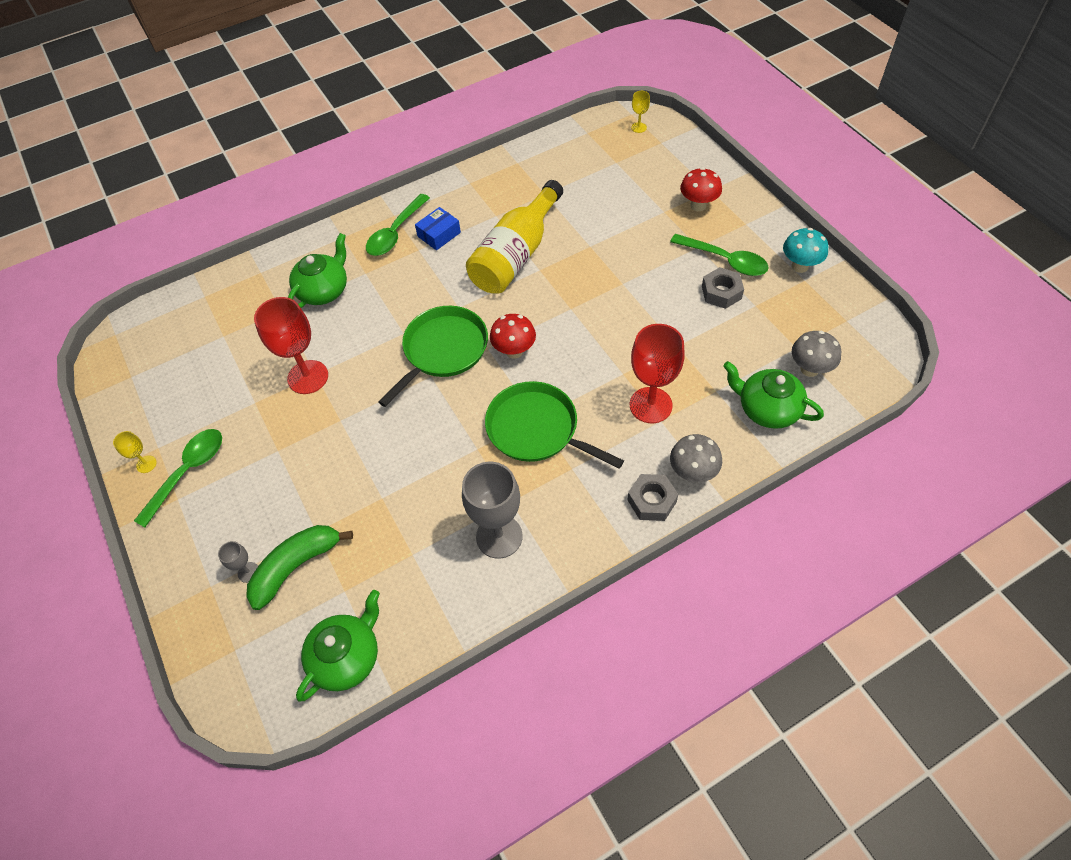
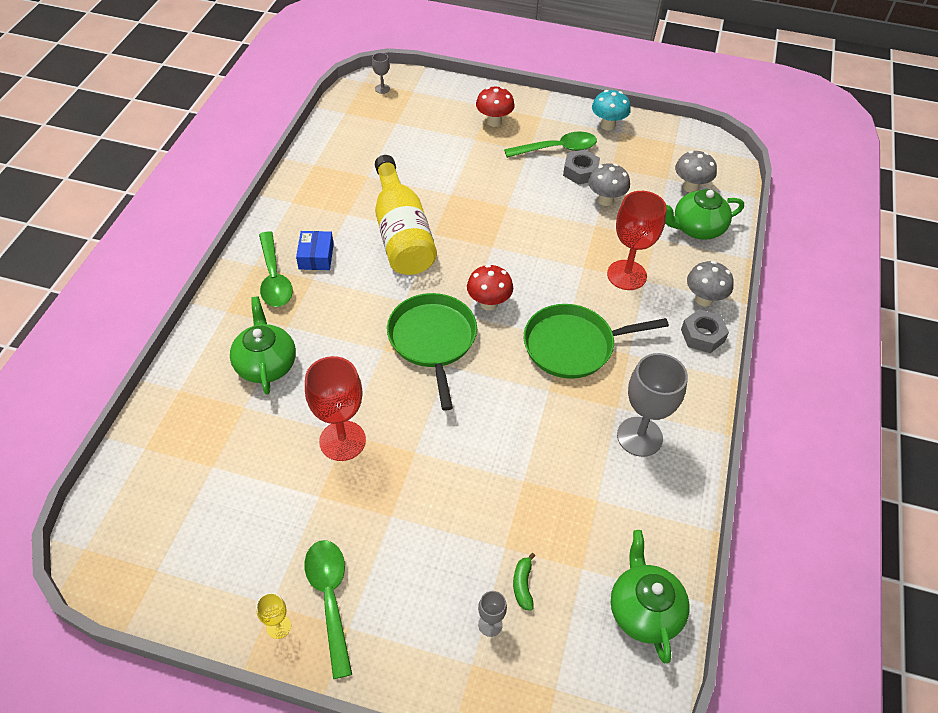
camera: 50 degrees left, 5 degrees down
green banana [246,525,353,610] -> green banana [513,553,535,611], size x0.47
yellow goblet [631,91,650,133] -> grey goblet [372,53,390,94]
none -> grey mushroom [588,163,630,206]

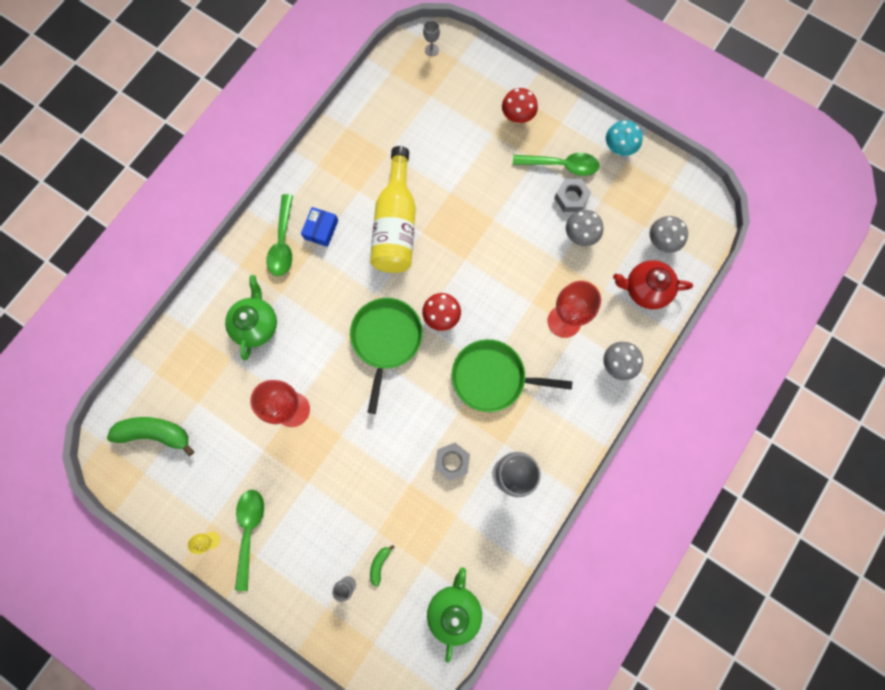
camera: 20 degrees right, 25 degrees up
green teapot [665,189,744,240] -> red teapot [613,260,693,309]
grey nut [681,309,729,353] -> grey nut moved to [435,443,470,481]
none -> green banana [107,417,194,456]

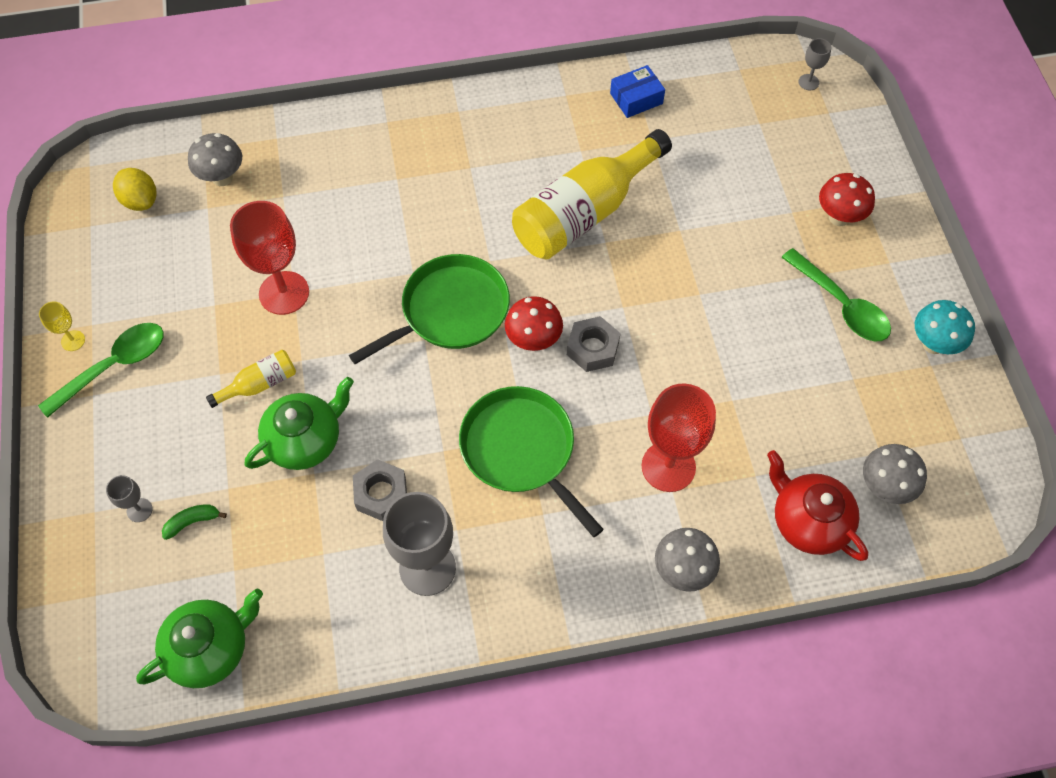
camera: 45 degrees right, 15 degrees down
green banana [107,417,194,456] -> yellow lemon [113,168,157,211]
green teapot [225,275,277,360] -> green teapot moved to [245,377,354,470]
green spoon [266,194,293,276] -> none
blue box [301,207,338,247] -> blue box moved to [610,65,665,118]
grey nut [554,179,591,212] -> grey nut moved to [567,316,620,372]
grey mushroom [566,210,603,246] -> grey mushroom moved to [188,133,242,186]
none -> yellow bottle [206,350,296,408]

